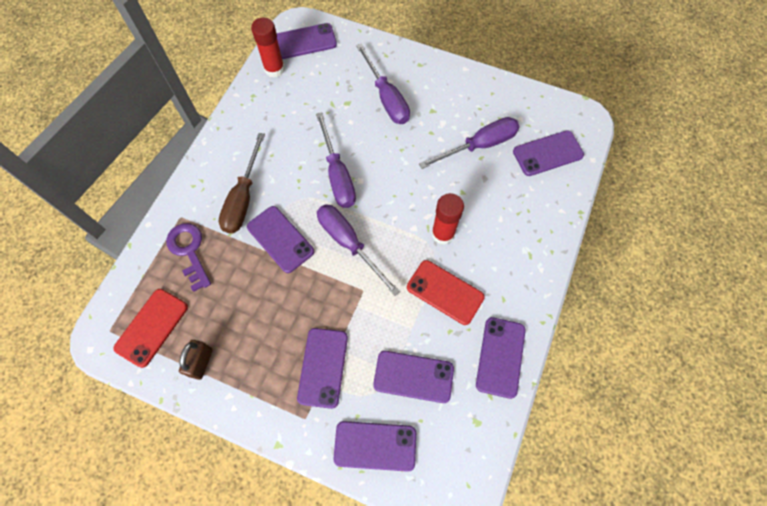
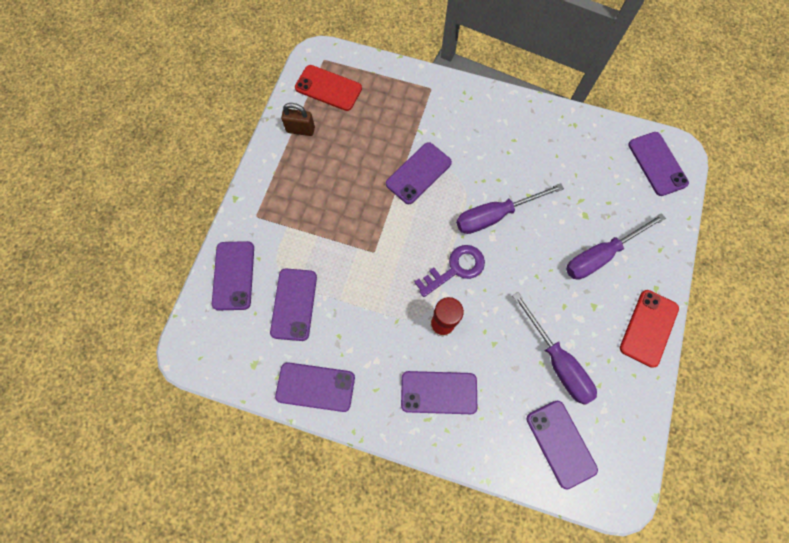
camera: 85 degrees right, 5 degrees up
purple key [166,223,211,292] -> purple key moved to [414,245,485,297]
brown screwdriver [219,133,265,233] -> none
red glue stick [251,17,285,78] -> none
purple phone [297,328,348,409] -> purple phone moved to [401,371,477,414]
purple screwdriver [317,204,400,296] -> none
red phone [407,260,485,325] -> red phone moved to [620,290,679,368]

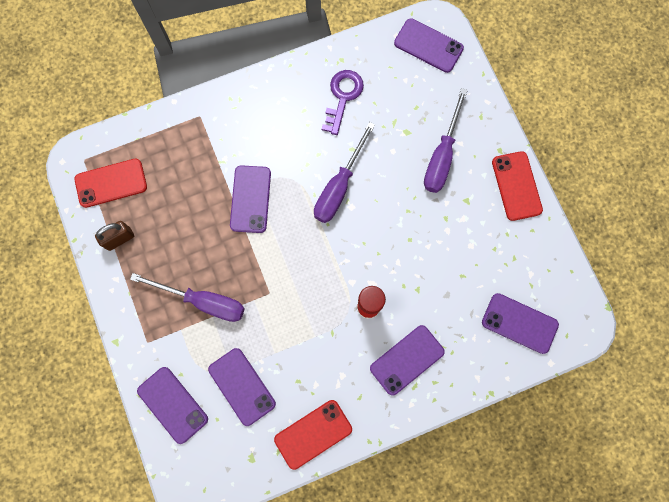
camera: 40 degrees left, 5 degrees up
purple phone [275,362,355,412] -> red phone [274,400,352,470]
purple key [414,245,485,297] -> purple key moved to [322,70,364,135]
purple screwdriver [512,292,597,405] -> purple screwdriver moved to [130,273,245,322]

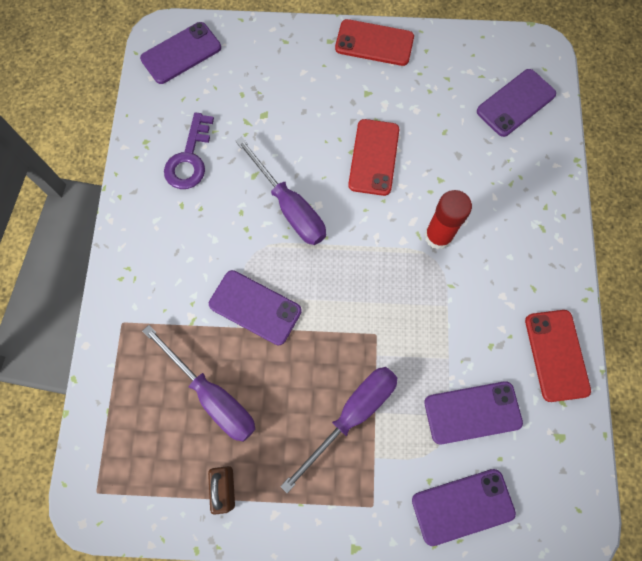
camera: 65 degrees left, 5 degrees down
red phone [74,159,147,208] -> red phone moved to [348,119,399,196]
purple key [322,70,364,135] -> purple key turned 120 degrees counterclockwise [164,112,214,189]
purple phone [370,325,445,396] -> none
purple screwdriver [424,88,468,193] -> purple screwdriver moved to [142,325,256,442]

